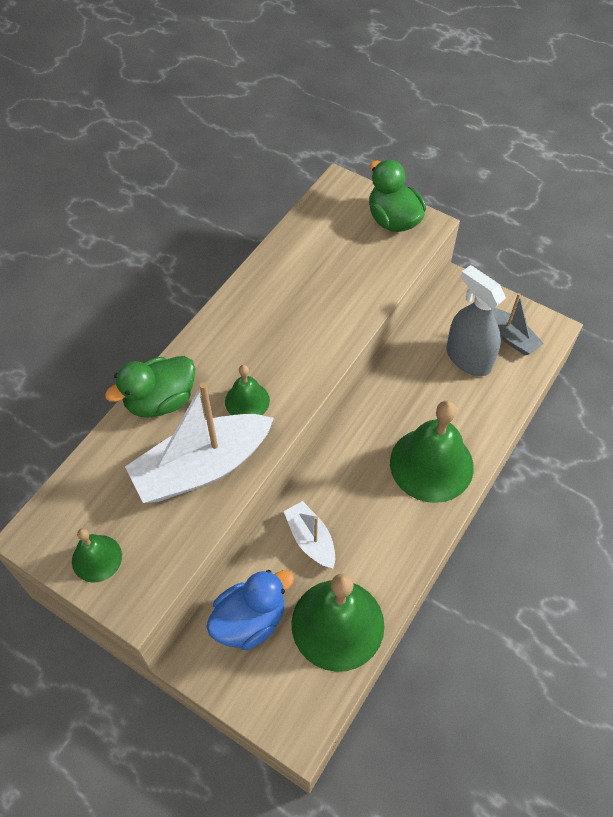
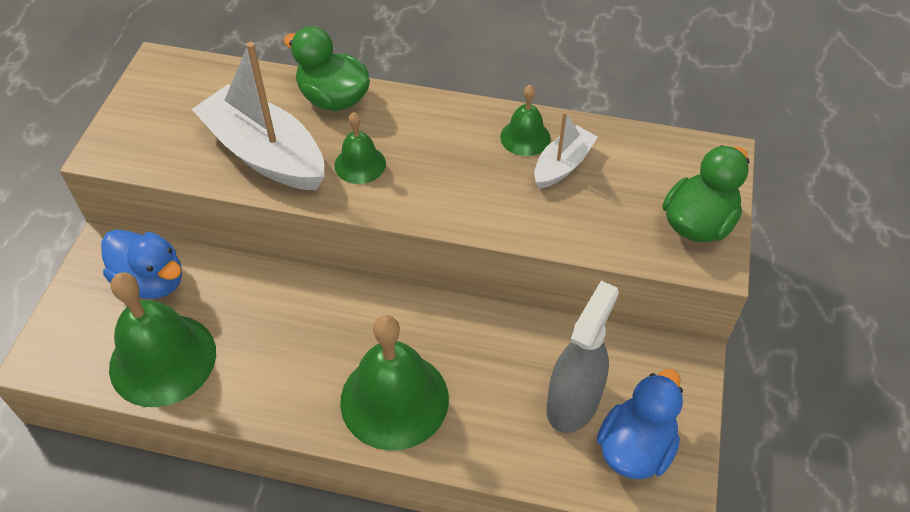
camera: 70 degrees right, 5 degrees down
green bell [72,528,122,583] -> green bell moved to [500,85,551,156]
white boat [284,501,335,568] -> white boat moved to [534,111,597,189]
grey boat [493,293,544,355] -> blue duck [597,369,683,479]

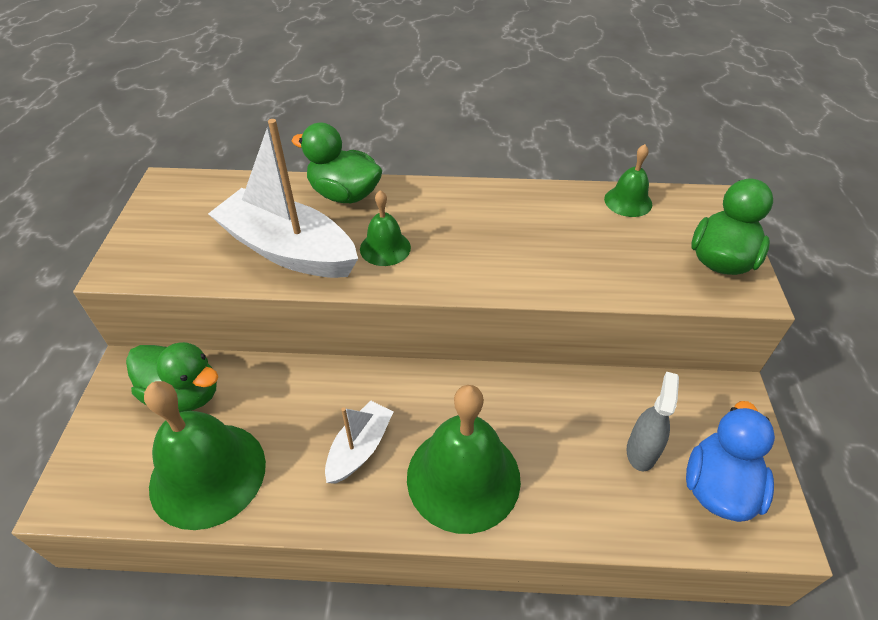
camera: 10 degrees left, 5 degrees down
blue duck [101,229,182,299] -> green duck [126,342,218,412]
green bell [500,85,551,156] -> green bell moved to [604,144,652,217]
white boat [534,111,597,189] -> white boat moved to [325,401,393,484]
grey spray bottle [546,281,619,433] -> grey spray bottle [626,371,679,471], size x0.63

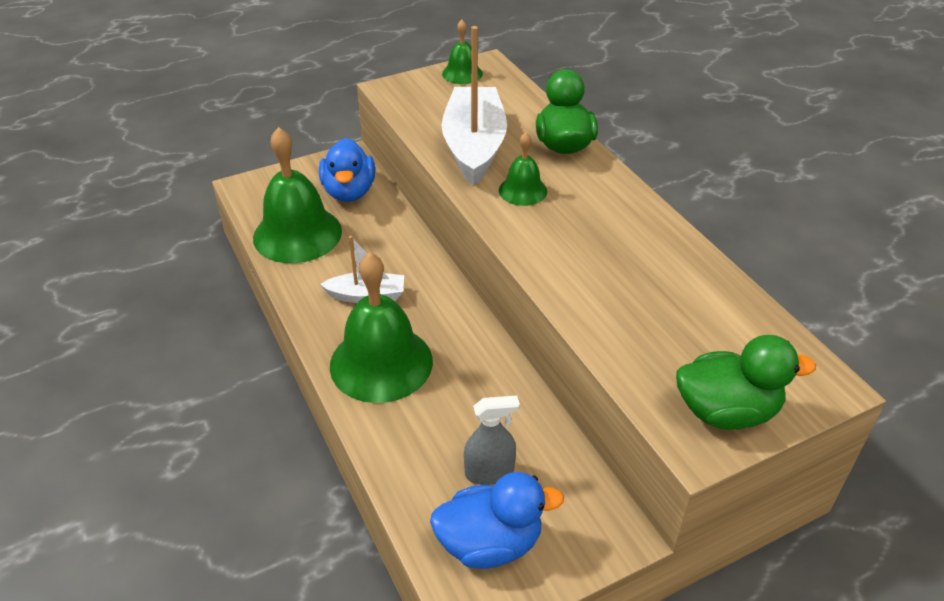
camera: 60 degrees right, 5 degrees down
green duck [126,342,218,412] -> blue duck [319,138,375,202]
green bell [604,144,652,217] -> green bell moved to [442,20,483,84]

